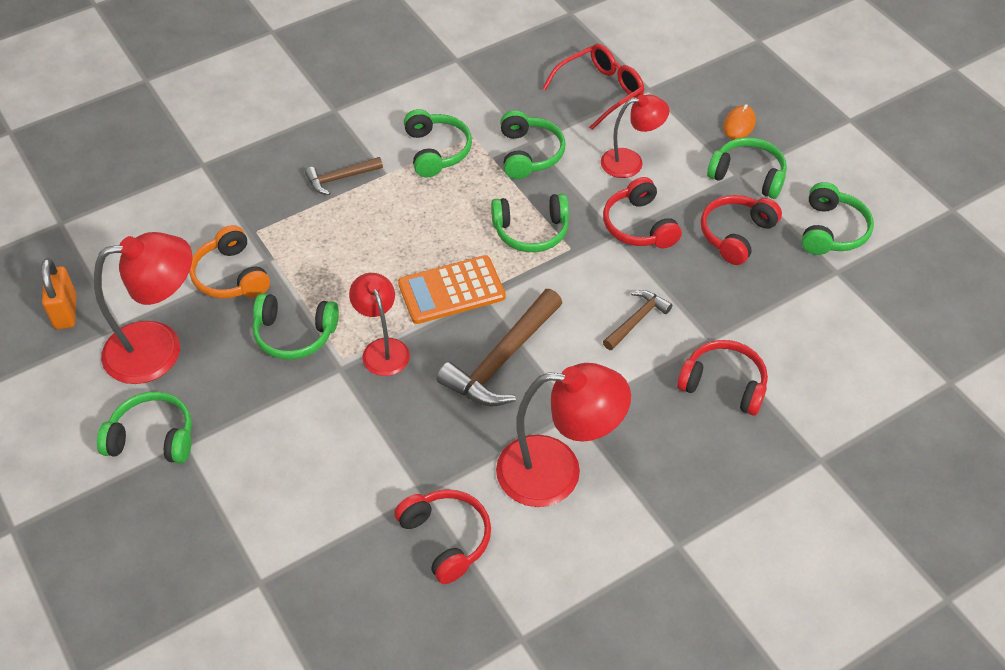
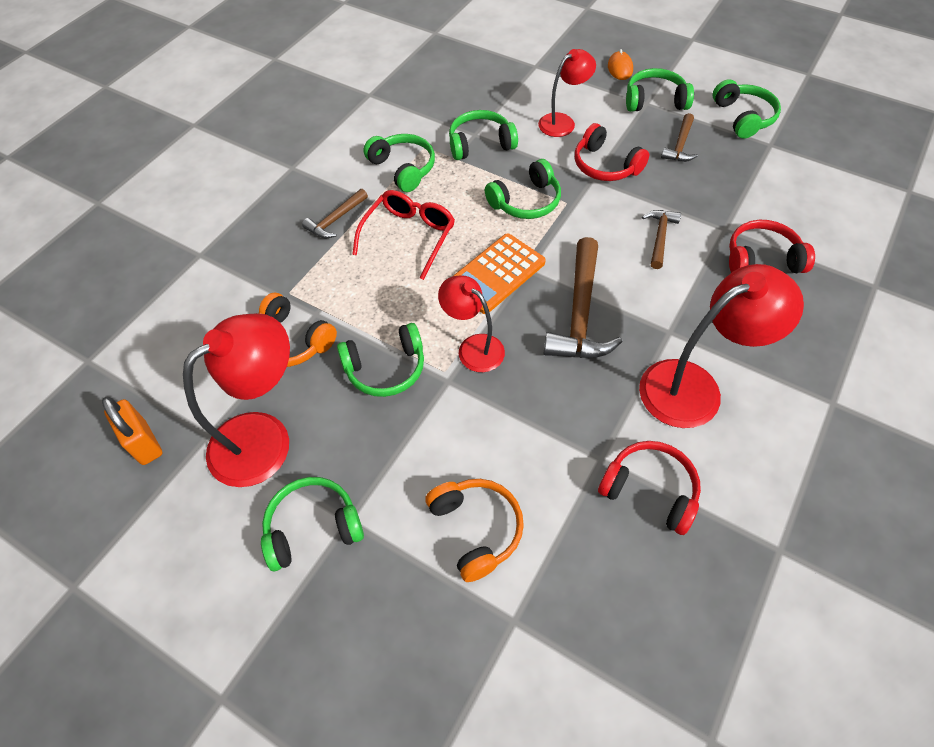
camera: 25 degrees left, 5 degrees up
green headphones [500,110,566,179] -> green headphones turned 75 degrees counterclockwise [449,110,518,160]
red glasses [543,44,644,130] -> red glasses moved to [352,190,455,280]
red headphones [701,195,782,265] -> brown hammer [661,113,698,162]
none -> orange headphones [425,479,524,582]

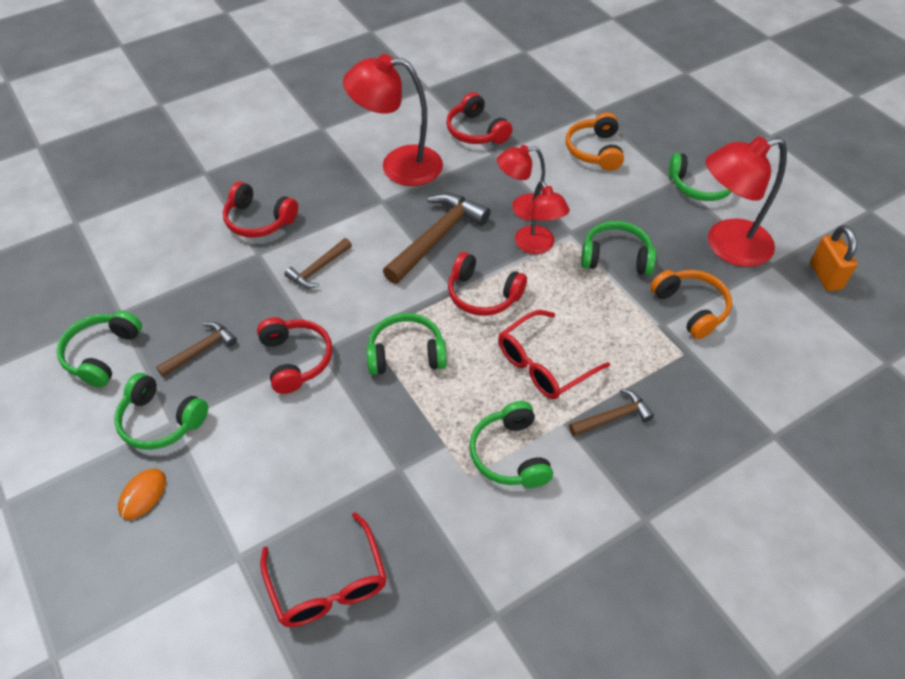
camera: 155 degrees left, 5 degrees down
green headphones [449,110,518,160] -> none
orange calculator [453,233,546,314] -> red headphones [448,252,527,316]
red lamp [538,49,596,137] -> red lamp moved to [497,145,545,221]
none -> red glasses [260,512,387,627]

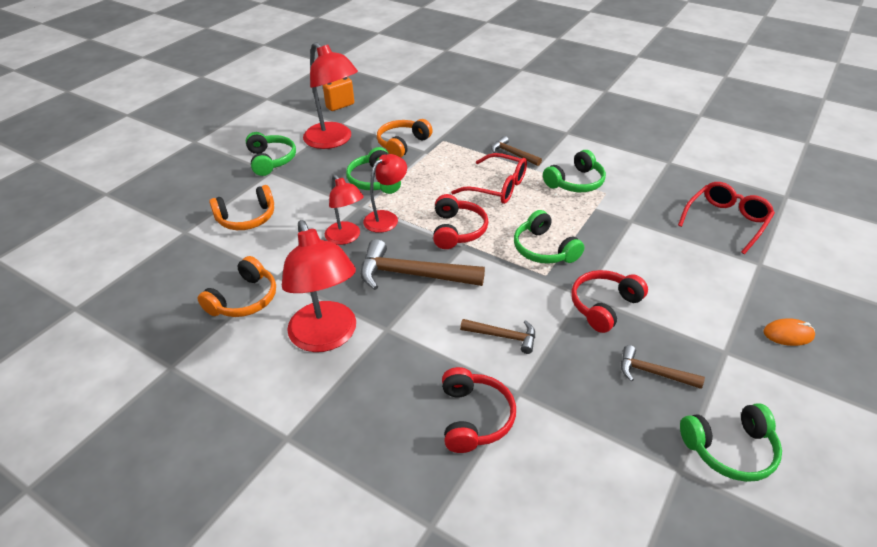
camera: 115 degrees left, 10 degrees down
green headphones [114,373,208,450] -> none
red headphones [446,92,512,144] -> orange headphones [198,256,276,317]

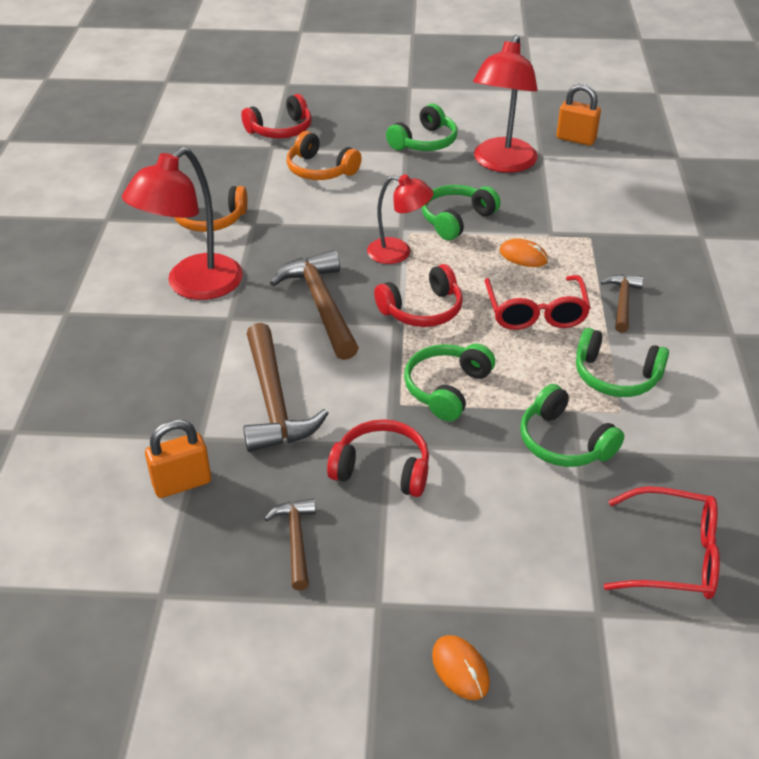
camera: 60 degrees right, 0 degrees up
red lamp [325,175,364,245] -> none
orange headphones [377,119,433,158] -> none
red headphones [442,367,516,453] -> red headphones moved to [241,94,312,138]
brown hammer [460,319,535,354] -> brown hammer [243,323,329,452], size x1.81
green headphones [680,403,782,482] -> green headphones moved to [520,384,624,467]
none -> orange padlock [145,419,211,498]
none -> orange mouse [500,239,548,267]

